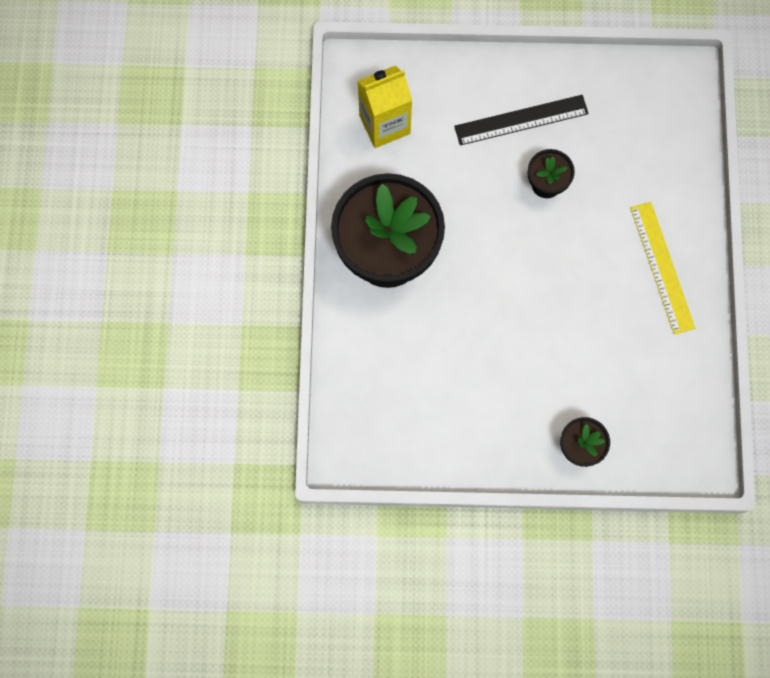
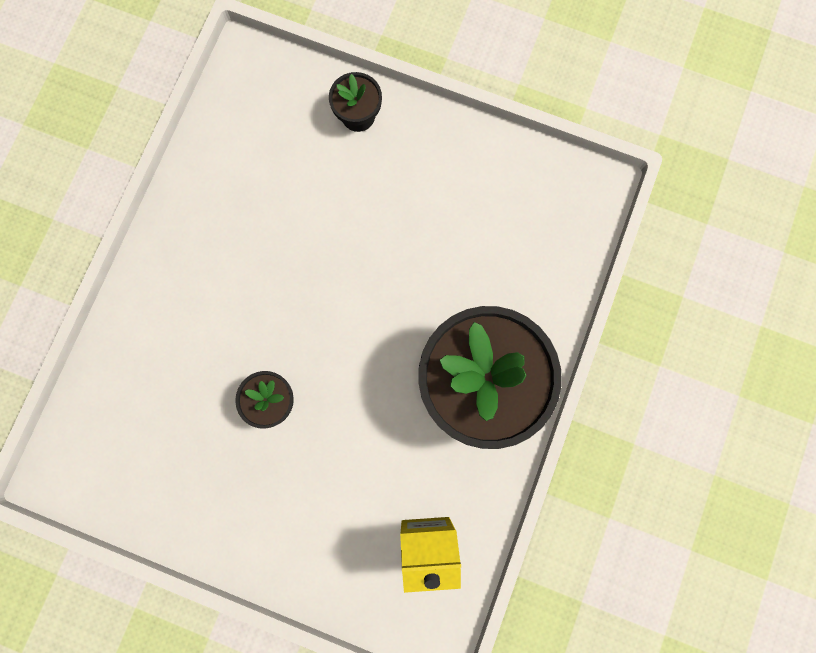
camera: 160 degrees left, 5 degrees up
black ruler [454,95,589,145] -> none
yellow ruler [630,202,695,335] -> none

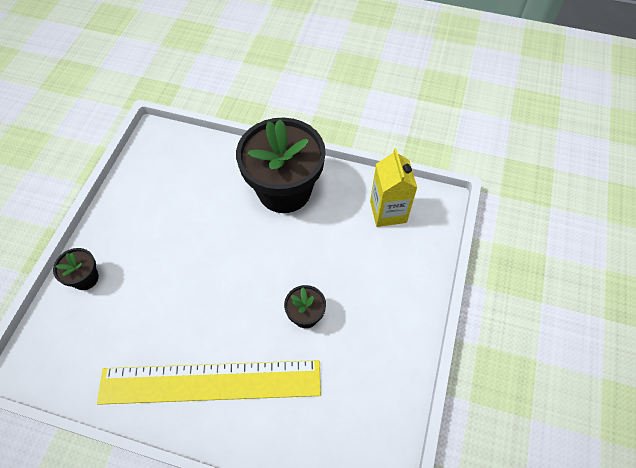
camera: 95 degrees left, 20 degrees down
none -> yellow ruler [97,360,321,405]

